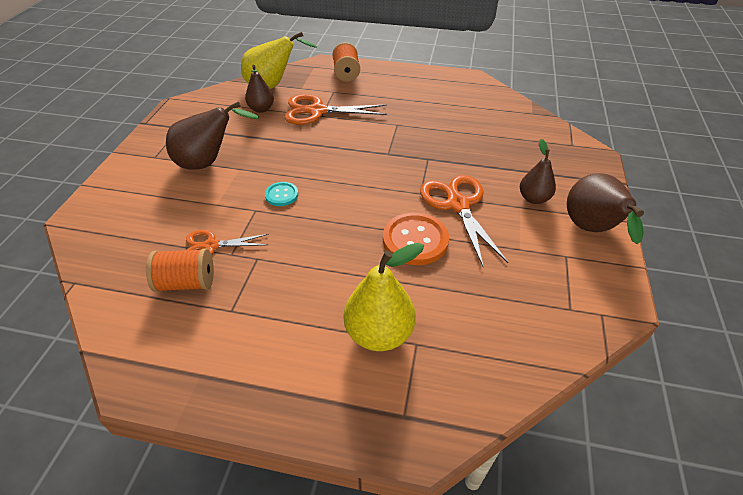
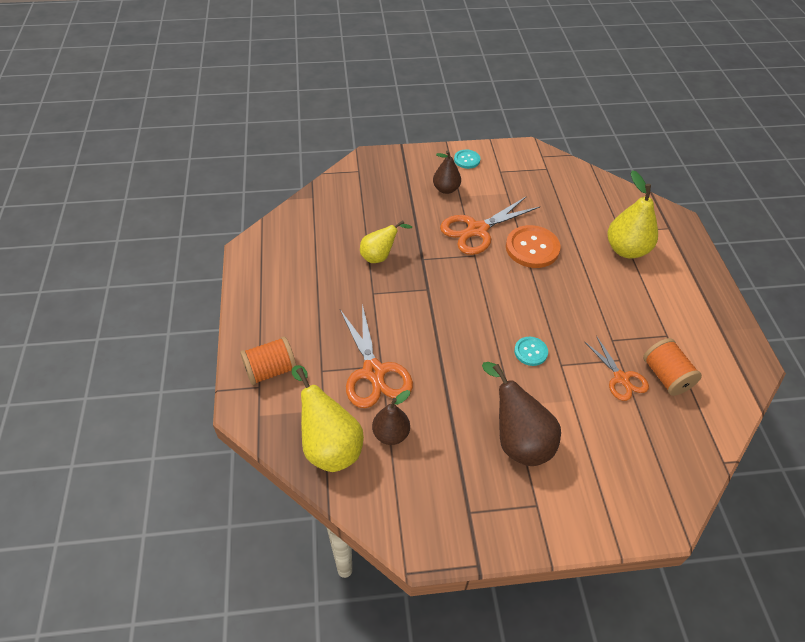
camera: 110 degrees left, 5 degrees up
brown pear [567,173,644,244] -> turquoise button [454,150,480,169]
none -> yellow pear [360,220,412,263]

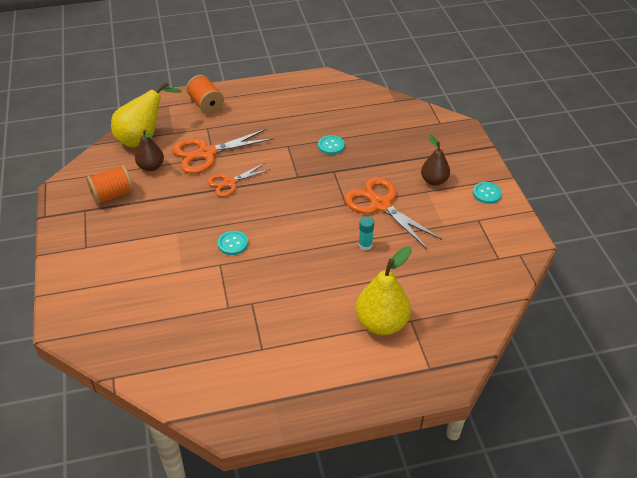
camera: 85 degrees right, 5 degrees down
yellow pear [360,220,412,263] -> turquoise button [318,135,345,155]
brown pear [482,362,561,466] -> none
orange button [506,225,561,268] -> turquoise glue stick [359,216,374,250]
orange scissors [584,336,649,401] -> orange scissors moved to [207,163,271,197]
orange spool [643,338,702,396] -> orange spool moved to [86,165,134,205]

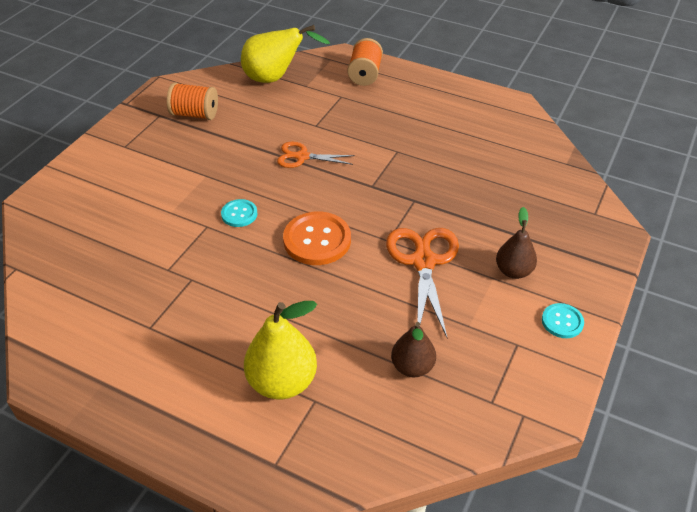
camera: 40 degrees right, 0 degrees up
brown pear [135,130,164,171] -> brown pear moved to [391,322,436,377]
orange scissors [172,128,274,174] -> none
turquoise button [318,135,345,155] -> none
turquoise glue stick [359,216,374,250] -> none
none -> orange button [283,212,351,265]

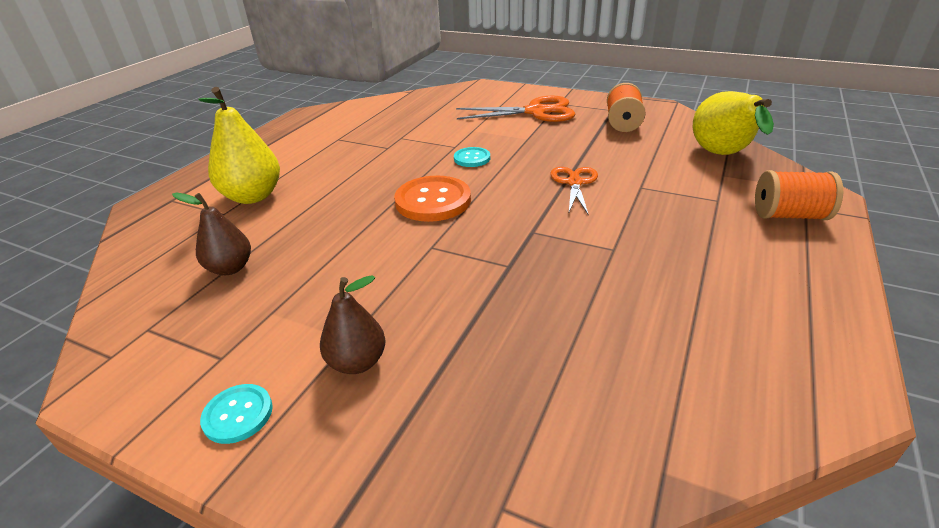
camera: 90 degrees right, 10 degrees down
orange scissors [386,228,459,337] -> orange scissors moved to [456,96,575,122]

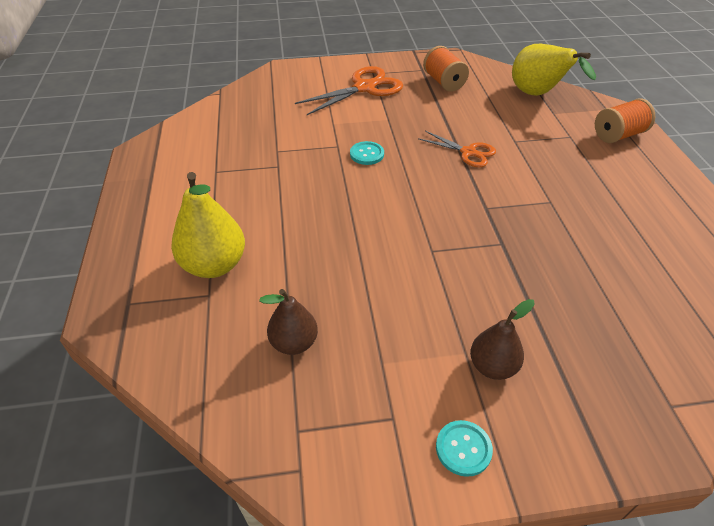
camera: 35 degrees left, 10 degrees up
orange button [394,176,471,222] -> none
orange scissors [550,167,598,216] -> orange scissors turned 150 degrees clockwise [418,131,496,167]

